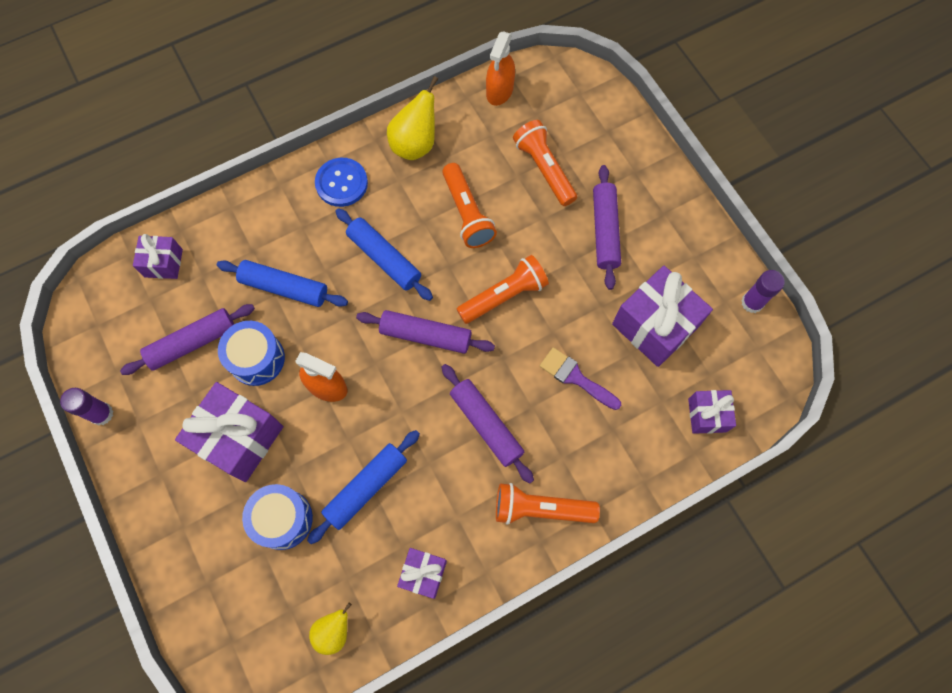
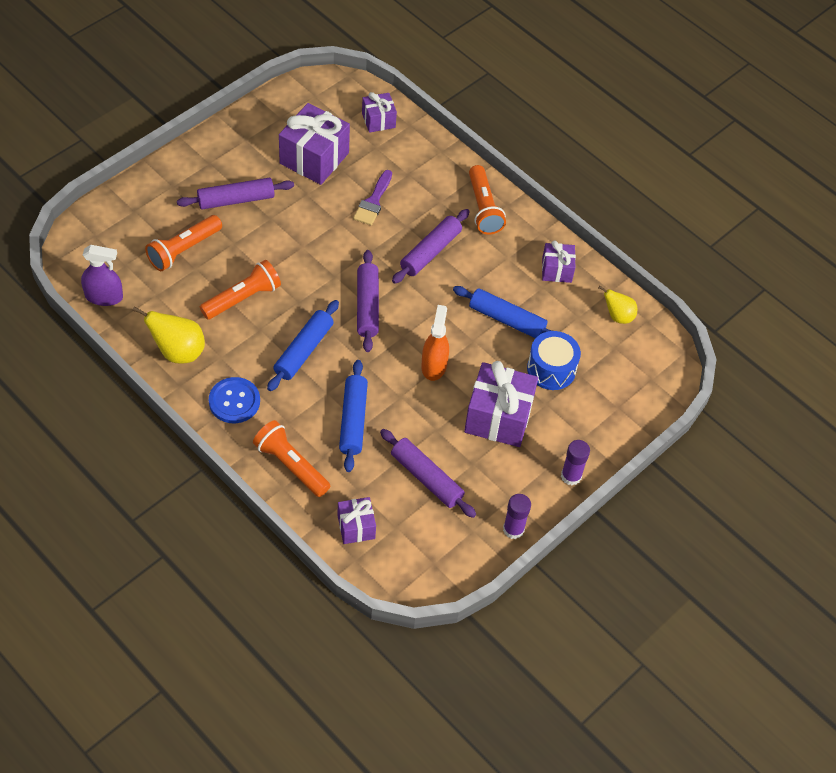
camera: 110 degrees left, 15 degrees down
blue drum [218,321,285,386] -> none
orange flashlight [457,255,549,324] -> orange flashlight moved to [253,420,330,497]
orange spray bottle [486,31,515,106] -> purple spray bottle [81,245,123,306]
purple glue stick [741,270,785,313] -> purple glue stick moved to [561,440,590,485]

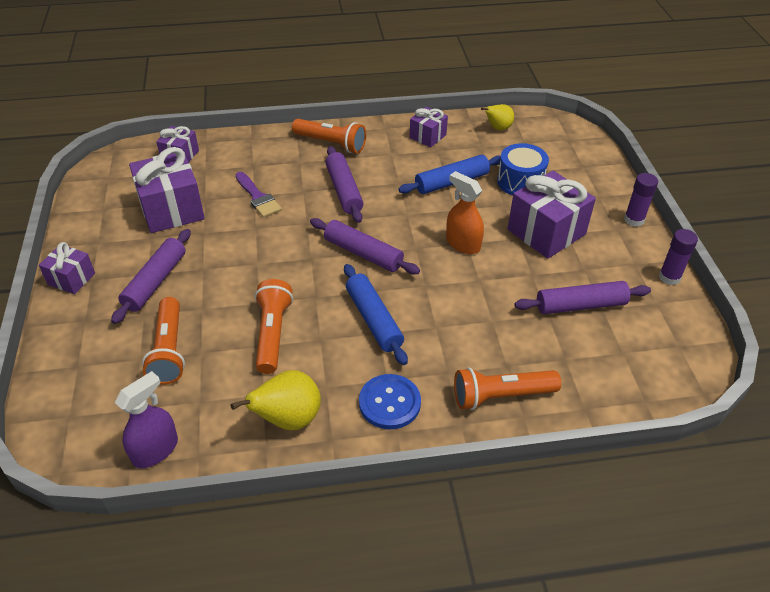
camera: 50 degrees left, 10 degrees down
purple gift [337,497,376,544] -> purple gift moved to [39,242,95,294]
blue rolling pin [339,360,368,472] -> none

